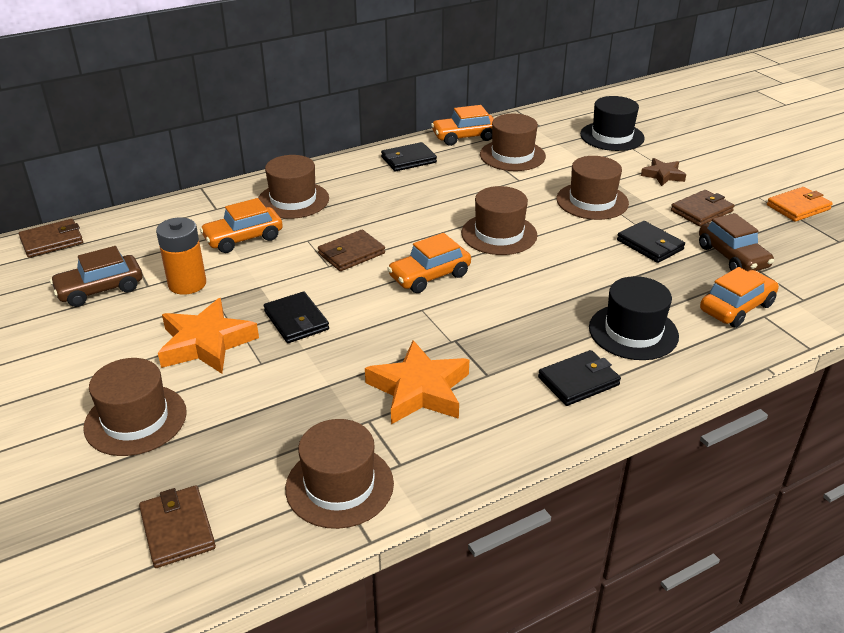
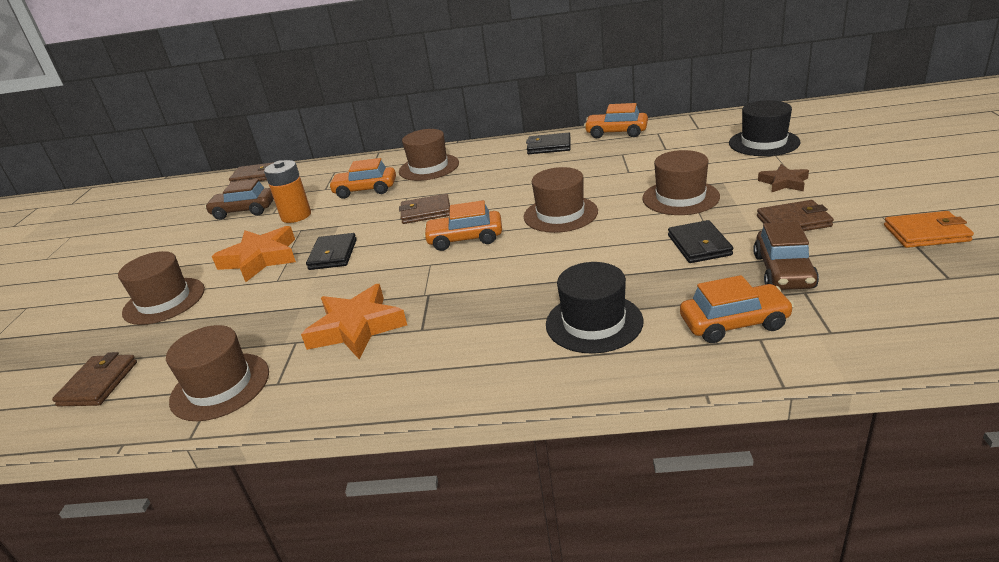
camera: 35 degrees right, 5 degrees down
brown hat [480,114,546,171] -> none
black wallet [538,350,621,406] -> none

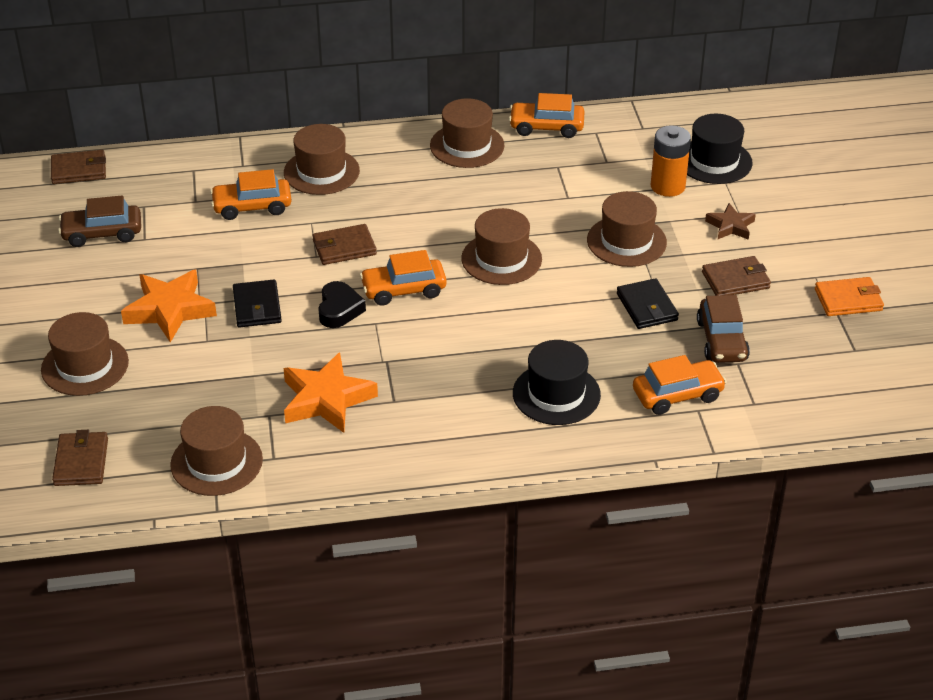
camera: 15 degrees left, 10 degrees up
orange battery [264,160,311,223] -> orange battery moved to [651,125,691,197]
black wallet [526,133,571,154] -> brown hat [430,98,504,168]
none -> black heart [318,281,366,328]

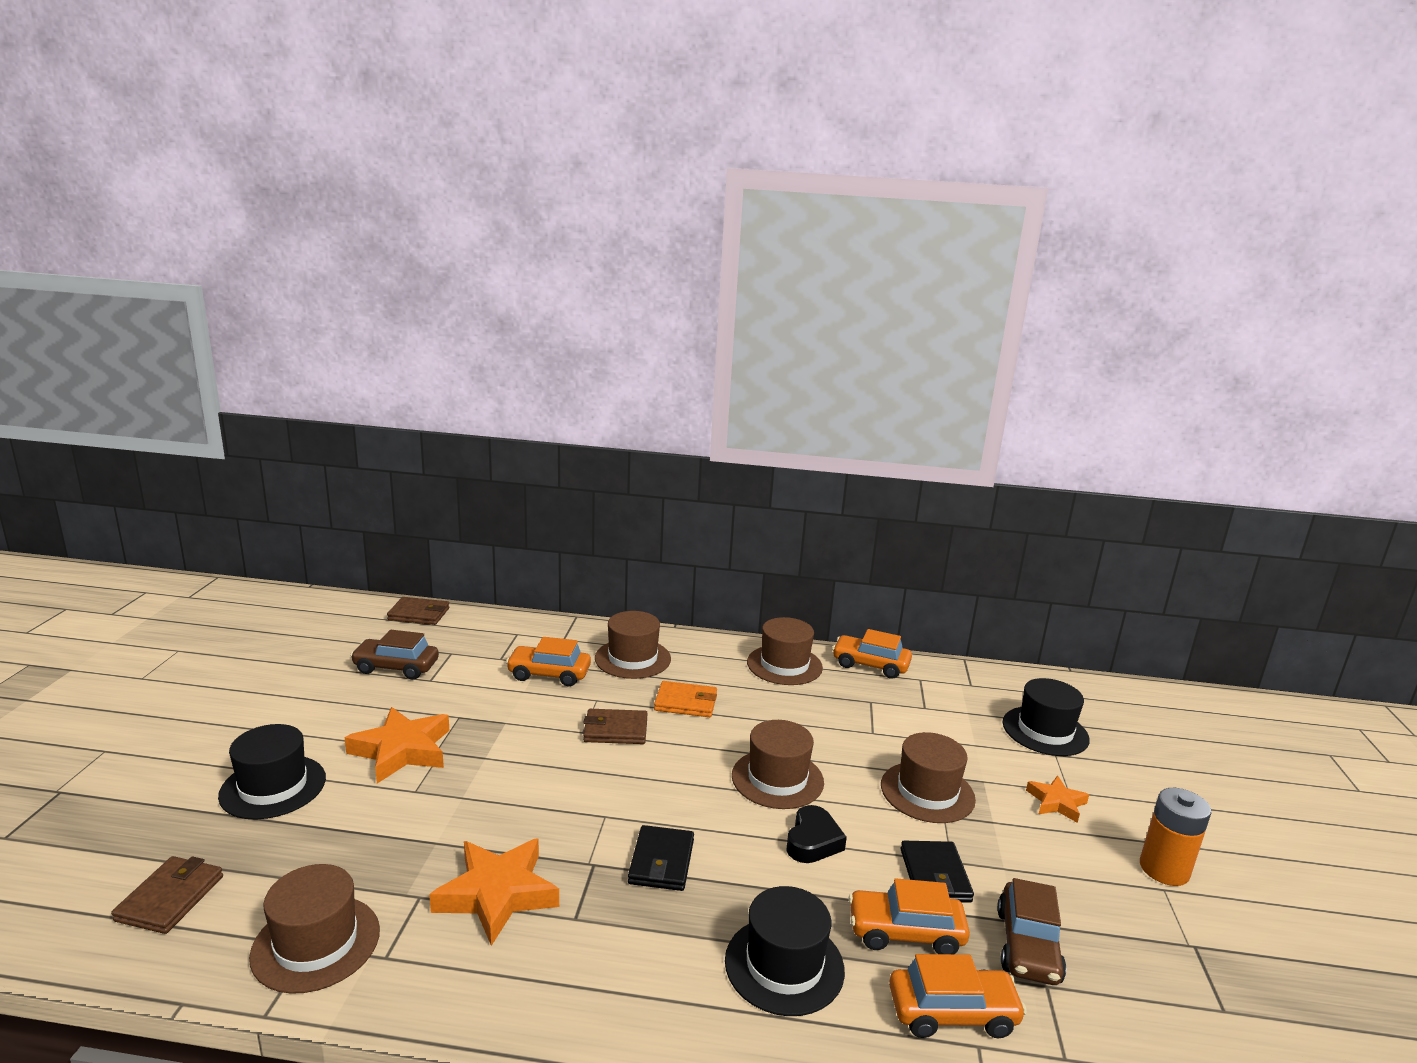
camera: 15 degrees right, 20 degrees down
brown hat [41,312,129,396] -> black hat [218,724,326,820]
black wallet [233,279,282,328] -> black wallet moved to [628,825,694,891]
black heart [318,281,366,328] -> black heart moved to [786,805,847,863]
orange car [360,250,447,306] -> orange car moved to [848,878,970,954]
orange battery [651,125,691,197] -> orange battery moved to [1140,788,1211,886]
brown wallet [702,256,771,296] -> none
brown star [705,203,756,240] -> orange star [1026,776,1089,823]
orange wallet [815,277,884,316] -> orange wallet moved to [654,681,717,717]

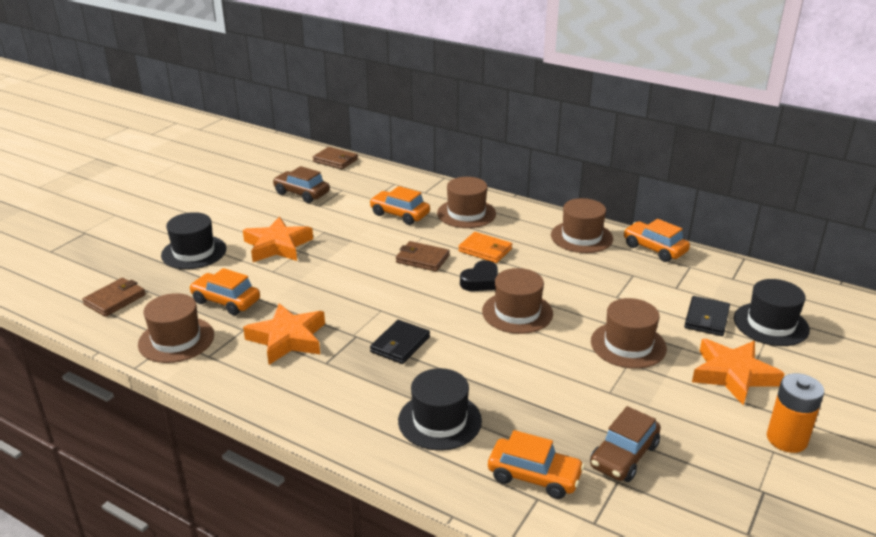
camera: 25 degrees right, 10 degrees up
black heart [786,805,847,863] -> black heart moved to [460,260,498,291]
orange car [848,878,970,954] -> orange car moved to [189,268,260,315]
black wallet [901,841,974,903] -> black wallet moved to [684,296,730,336]
orange star [1026,776,1089,823] -> orange star [692,339,785,405], size x1.75

